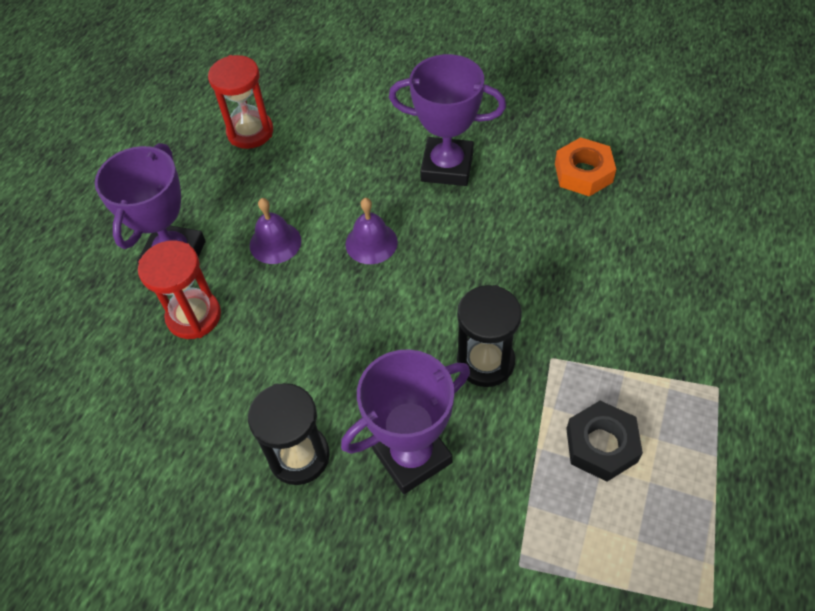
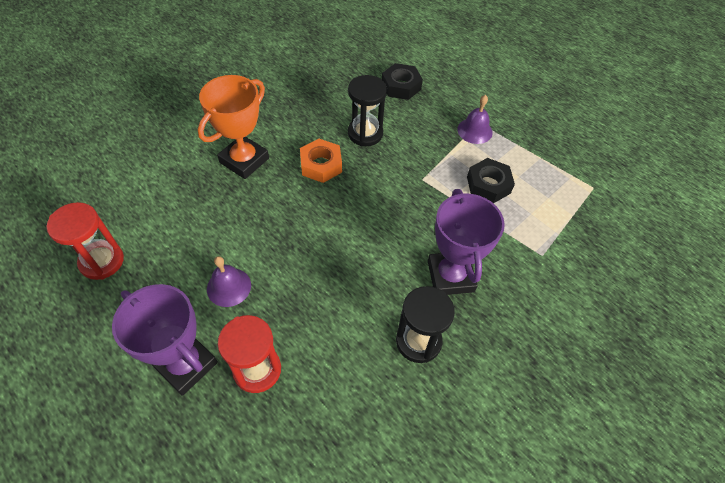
camera: 70 degrees left, 0 degrees up
purple bell [345,198,398,264] -> purple bell moved to [457,95,493,144]
purple trophy [389,54,506,186] -> orange trophy [198,75,269,179]
black hourglass [457,285,522,387] -> black hourglass moved to [348,75,387,146]
orange nut [555,137,616,196] -> orange nut moved to [300,139,342,183]
none -> black nut [382,63,423,100]

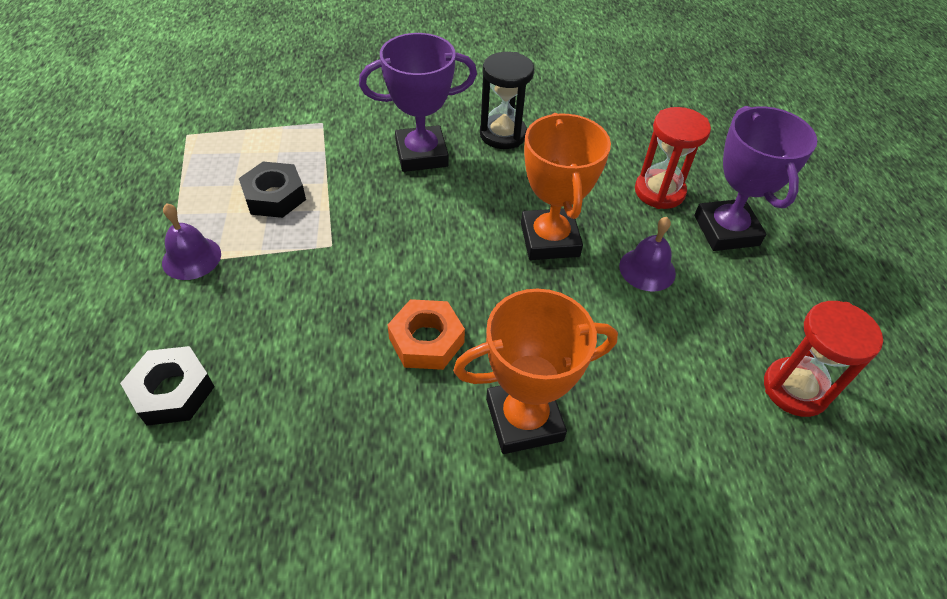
camera: 140 degrees left, 5 degrees down
black hourglass [348,75,387,146] -> none
purple trophy [428,189,505,295] -> purple trophy turned 45 degrees clockwise [359,33,477,172]
none -> orange trophy [521,113,611,260]

